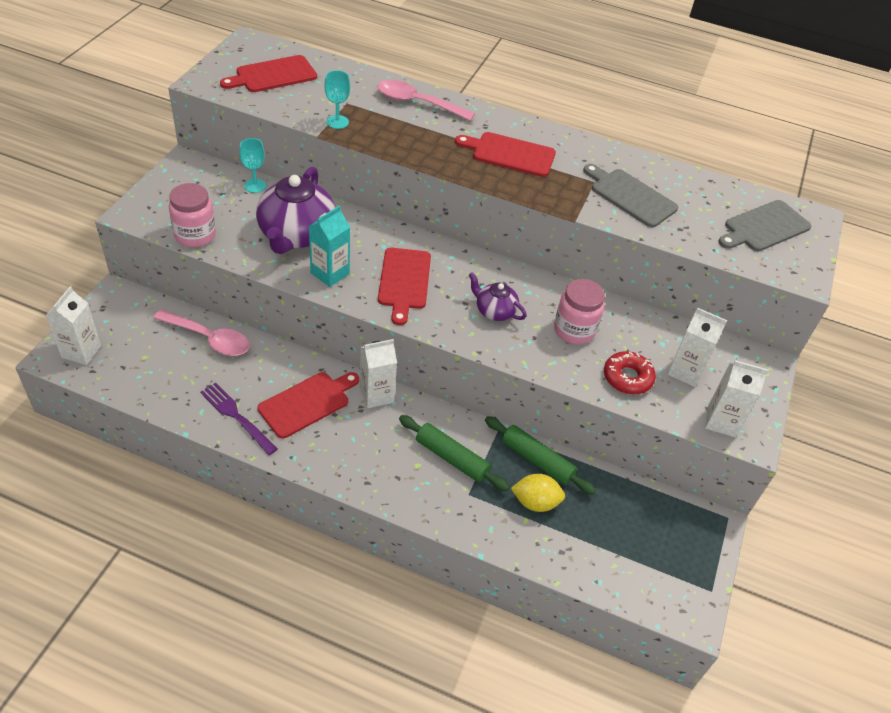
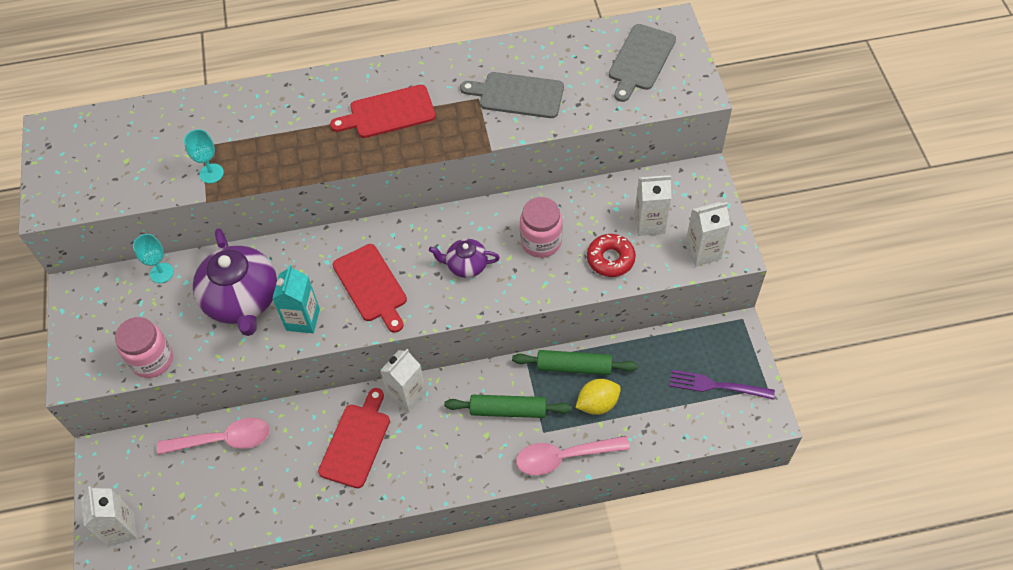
camera: 25 degrees left, 10 degrees up
purple fork [200,382,278,455] -> purple fork moved to [670,370,775,400]
red cutting board [220,55,317,92] -> none
pink spoon [377,80,475,121] -> pink spoon moved to [516,436,630,476]

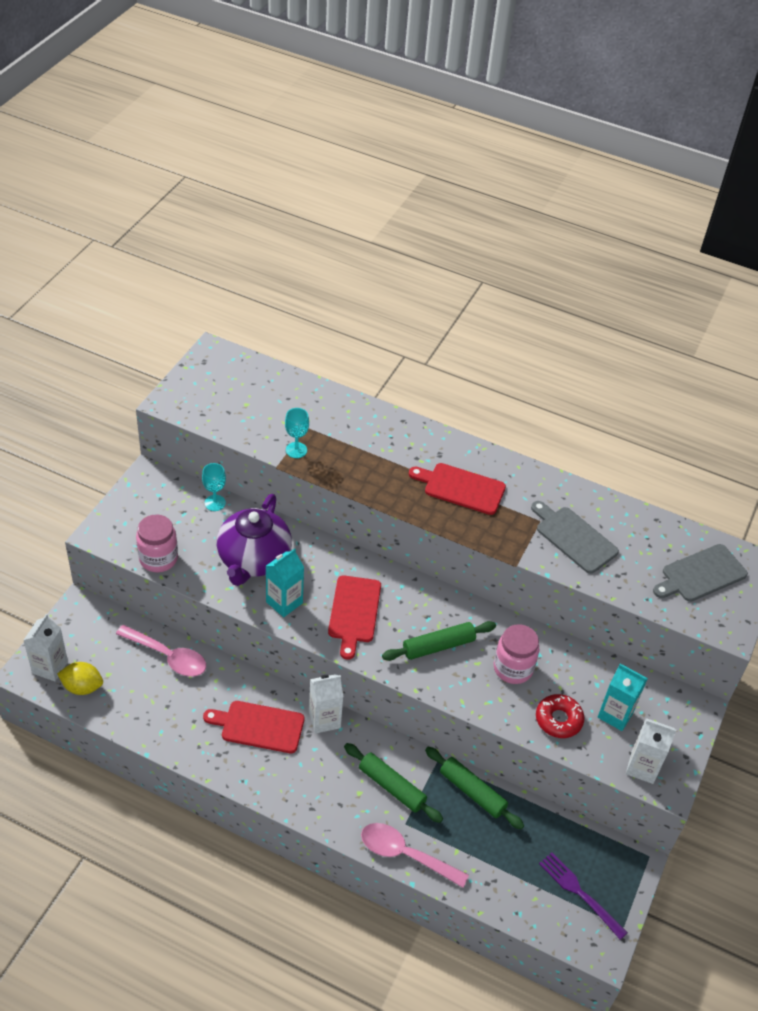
camera: 30 degrees right, 10 degrees down
red cutting board [318,388,390,488] -> red cutting board turned 135 degrees counterclockwise [203,701,305,753]
purple teapot [429,239,500,278] -> green rolling pin [382,621,496,661]
yellow lemon [575,379,621,415] -> yellow lemon moved to [57,662,103,695]
white carton [634,175,671,236] -> turquoise carton [598,664,648,731]

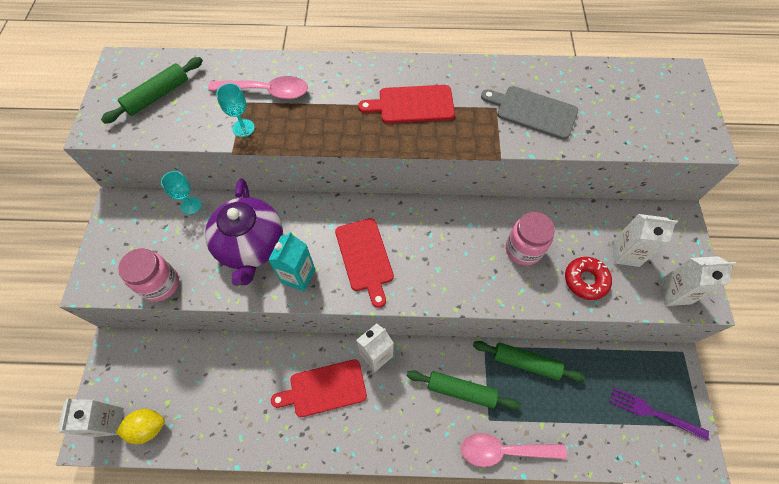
camera: 20 degrees left, 15 degrees up
pink spoon [116,625,206,677] -> pink spoon moved to [208,76,308,99]
green rolling pin [382,621,496,661] -> green rolling pin moved to [101,57,203,124]
turquoise carton [598,664,648,731] -> white carton [613,214,678,267]
grey cutting board [653,544,748,602] -> none

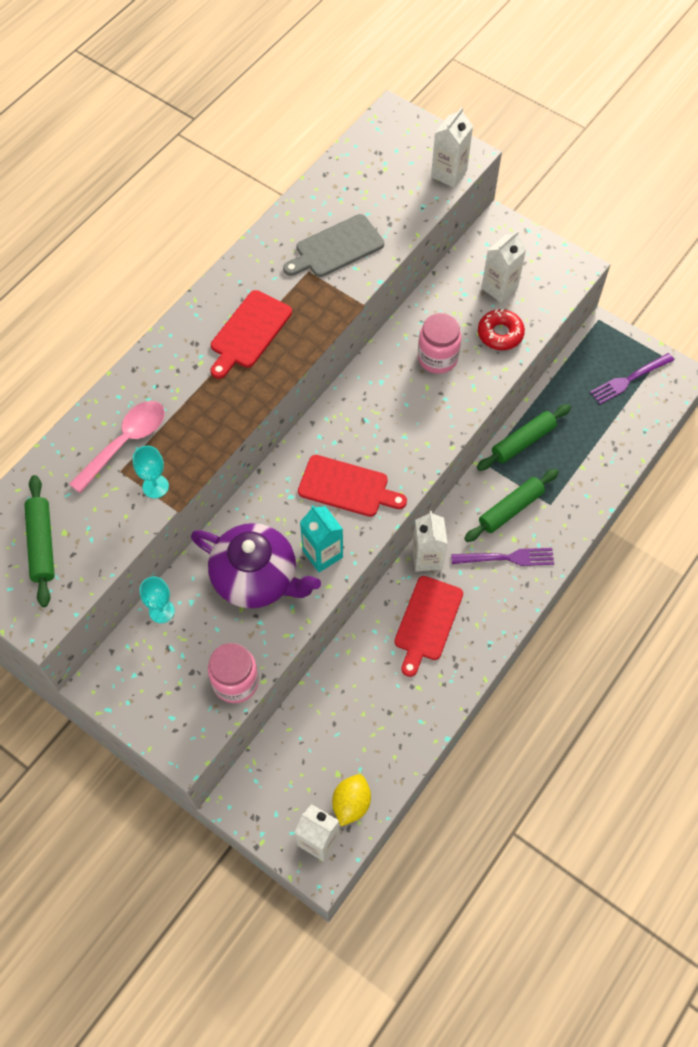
camera: 55 degrees left, 0 degrees up
pink spoon [461,433,567,467] -> none
white carton [658,256,736,306] -> white carton moved to [431,107,473,188]
none -> purple fork [451,548,554,566]

